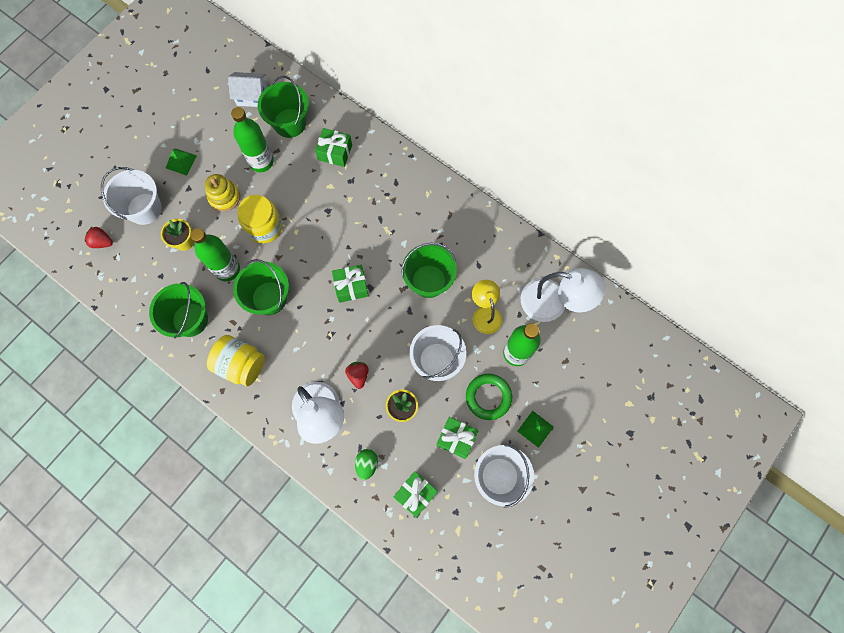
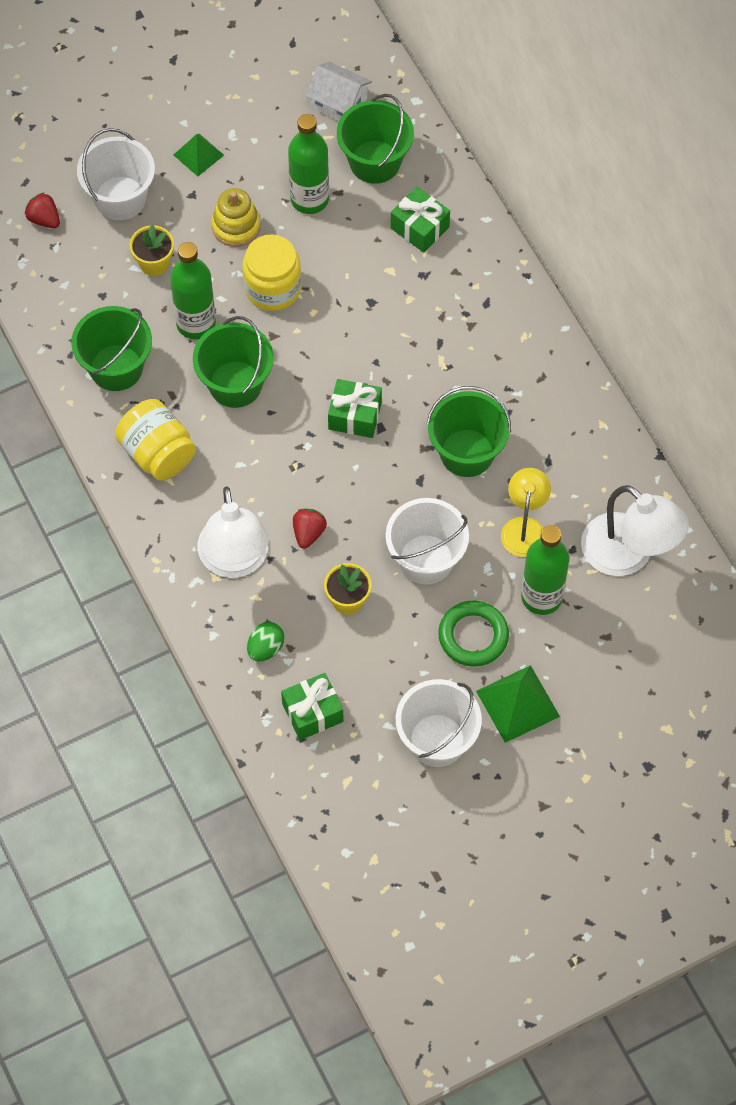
camera: 25 degrees right, 10 degrees down
green gift [436,417,479,459] -> none
green pyramid [517,411,554,448] -> green pyramid [476,665,560,743], size x1.55

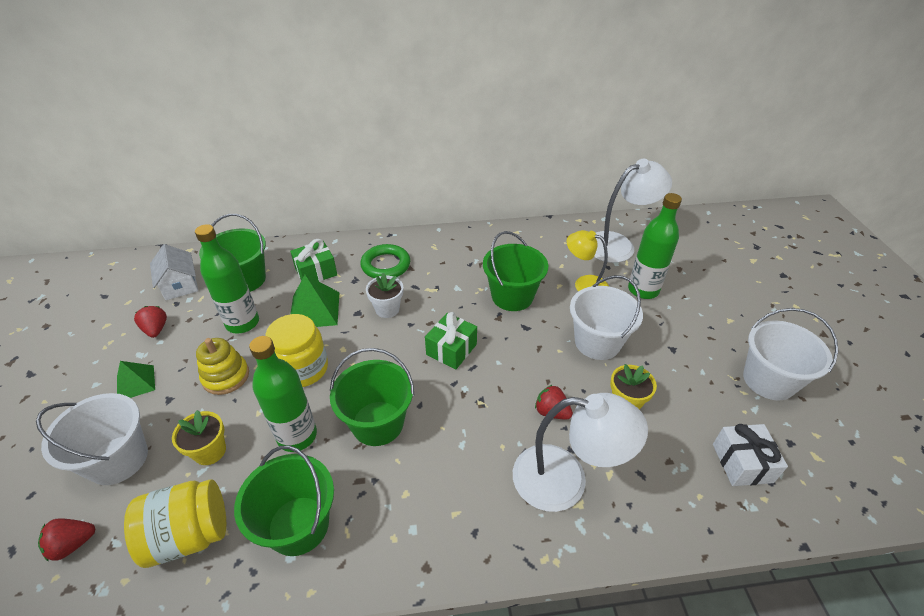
camera: 70 degrees left, 20 degrees down
yellow jar [115,399,196,481] -> yellow jar moved to [124,479,226,568]
green egg [247,622,284,661] -> none
green gift [281,673,344,740] -> white gift [713,424,788,486]
white house [306,62,372,121] -> white house turned 75 degrees counterclockwise [150,244,198,300]
green ring [438,601,509,667] -> green ring moved to [360,244,410,278]
green pyramid [476,665,560,743] -> green pyramid moved to [290,275,340,327]
none -> red strawberry [134,306,167,338]
none -> white flower pot [366,273,403,318]

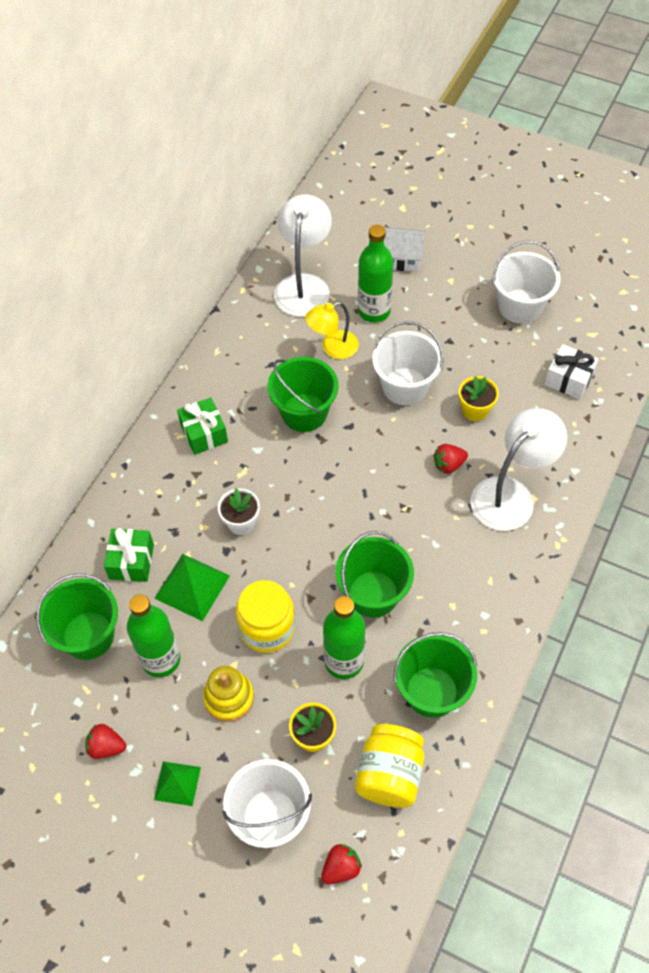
camera: 55 degrees left, 15 degrees up
red strawberry [38,518,96,561] -> red strawberry turned 135 degrees counterclockwise [321,844,362,884]
white house [150,244,198,300] -> white house moved to [384,227,425,272]
green ring [360,244,410,278] -> none
green gift [425,312,477,370] -> green gift moved to [177,397,228,455]

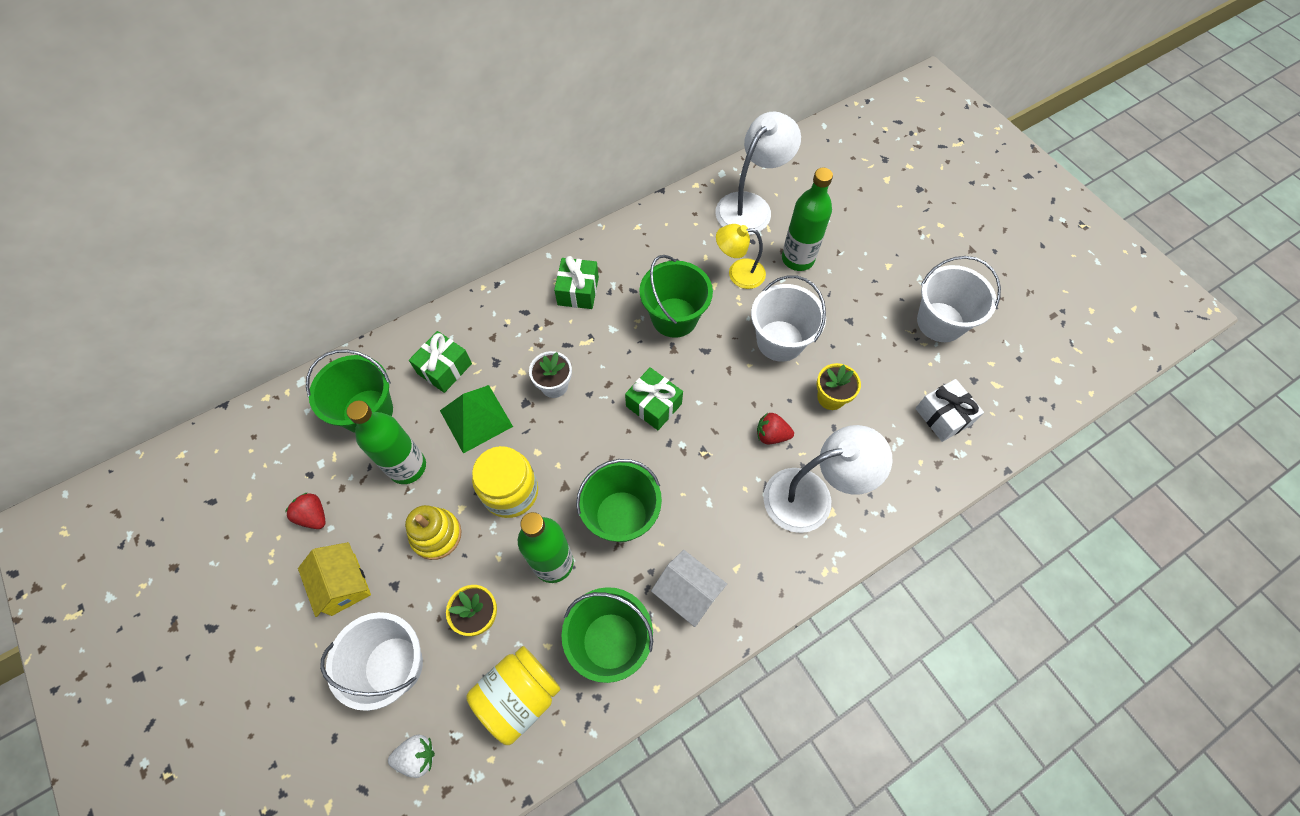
camera: 30 degrees right, 5 degrees up
green pyramid [154,762,201,806] -> yellow house [298,542,371,617]
red strawberry [321,844,362,884] -> white strawberry [388,734,435,778]
white house [384,227,425,272] -> white house moved to [651,550,727,627]
none -> green gift [625,367,683,430]

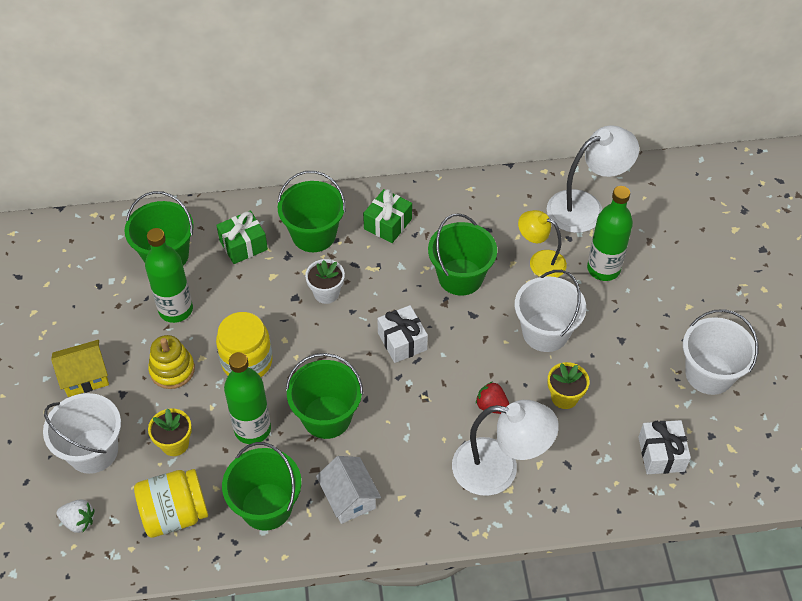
camera: 25 degrees right, 10 degrees down
red strawberry [285,493,326,529] -> none
yellow house [298,542,371,617] -> yellow house turned 75 degrees clockwise [51,340,109,397]
green pyramid [440,385,513,454] -> none
green gift [625,367,683,430] -> white gift [377,305,428,363]
none -> green bucket [277,171,346,252]

